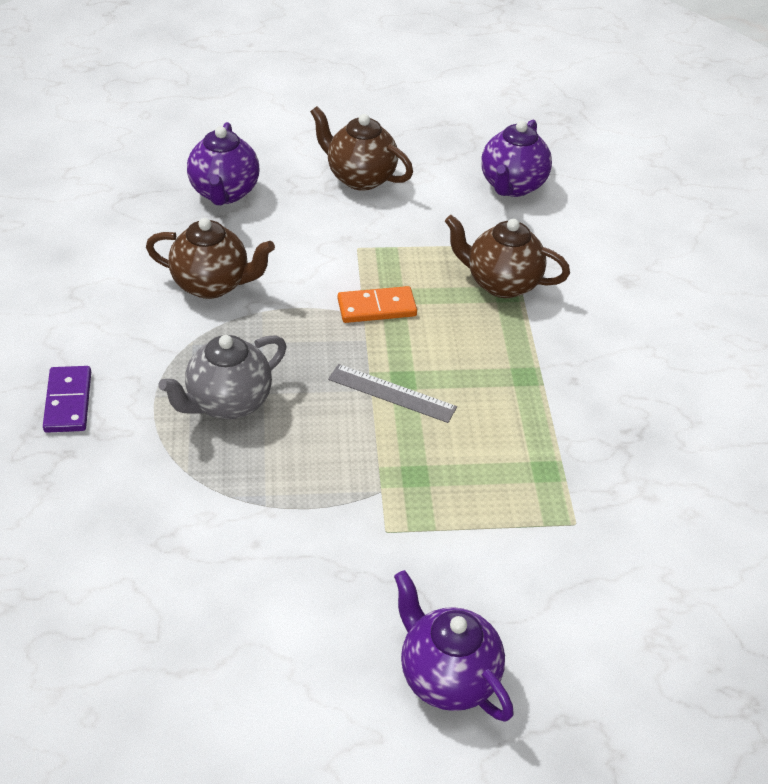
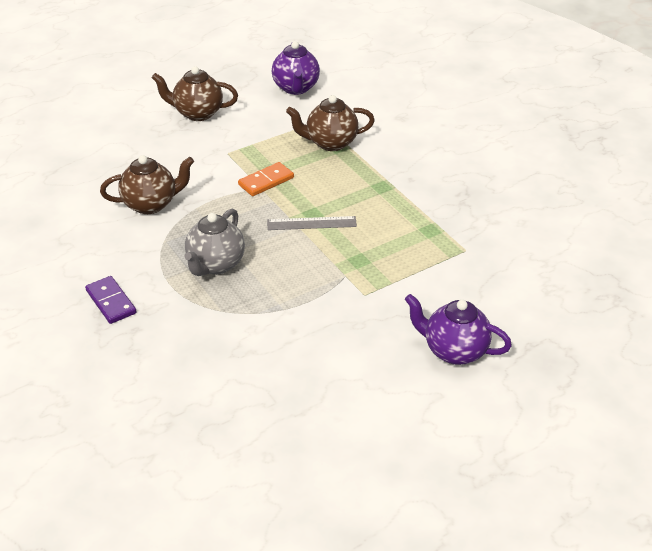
camera: 25 degrees left, 5 degrees down
purple teapot [187,122,259,205] -> none

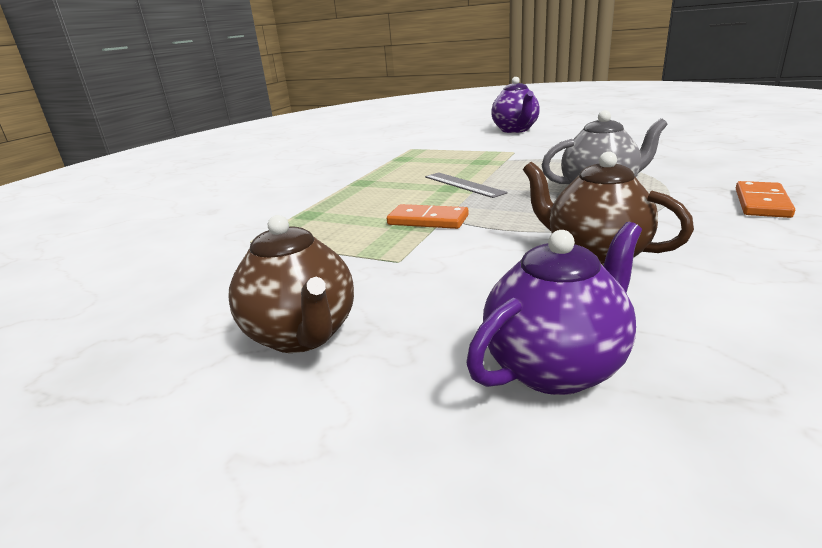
camera: 120 degrees left, 15 degrees down
purple domino [85,276,136,324] -> orange domino [736,181,795,218]
purple teapot [272,41,320,95] -> purple teapot moved to [466,222,642,395]
brown teapot [286,95,375,151] -> none

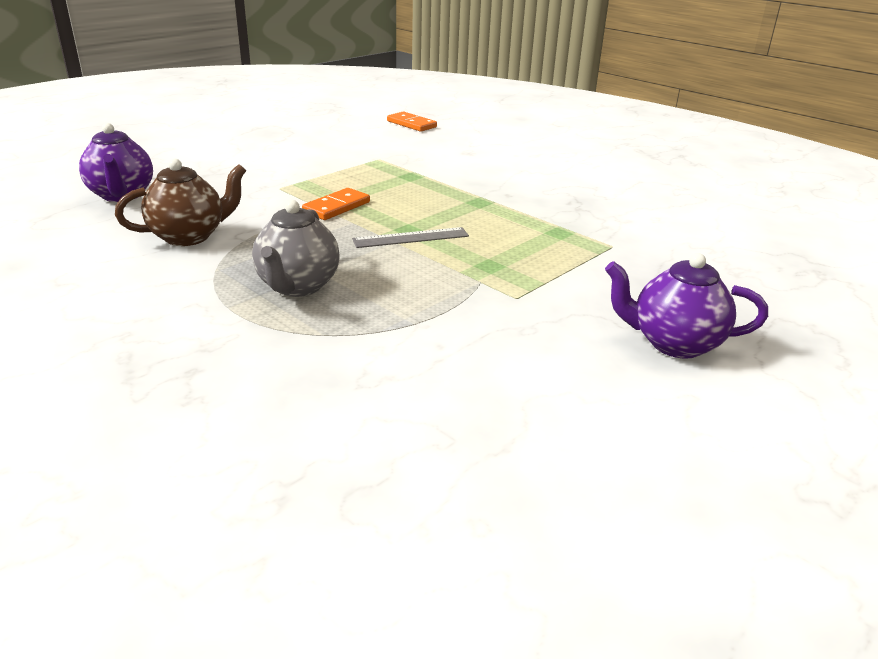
camera: 105 degrees right, 5 degrees up
brown teapot [228,215,354,353] -> none
orange domino [736,181,795,218] -> orange domino moved to [387,111,437,132]

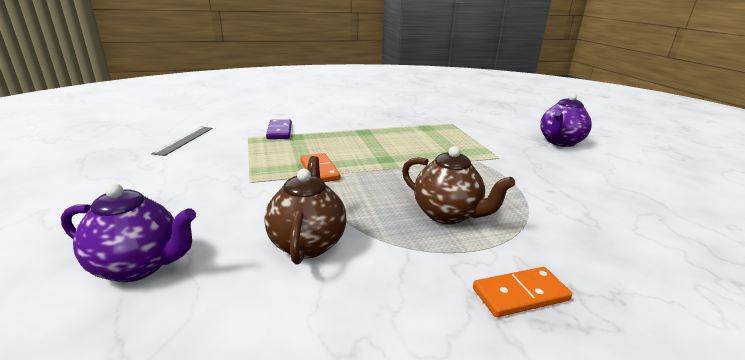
camera: 60 degrees left, 5 degrees down
grey teapot [252,200,340,297] -> brown teapot [402,146,515,225]
grey ruler [352,227,469,248] -> grey ruler moved to [151,127,213,156]
orange domino [387,111,437,132] -> orange domino moved to [473,267,572,317]
none -> purple domino [266,119,292,139]

